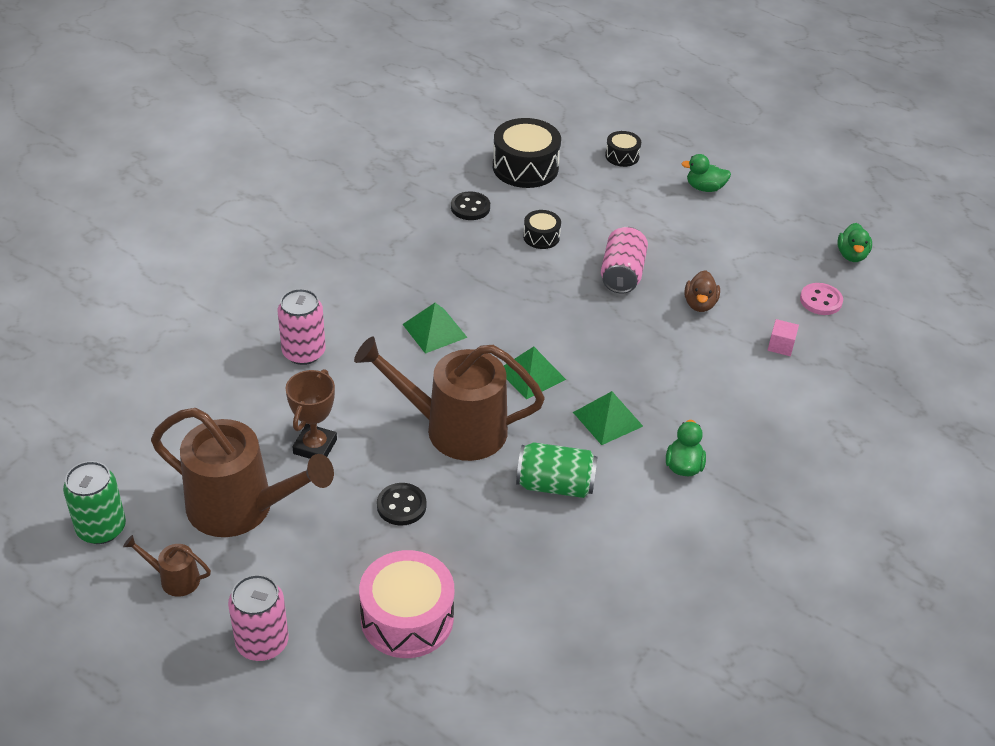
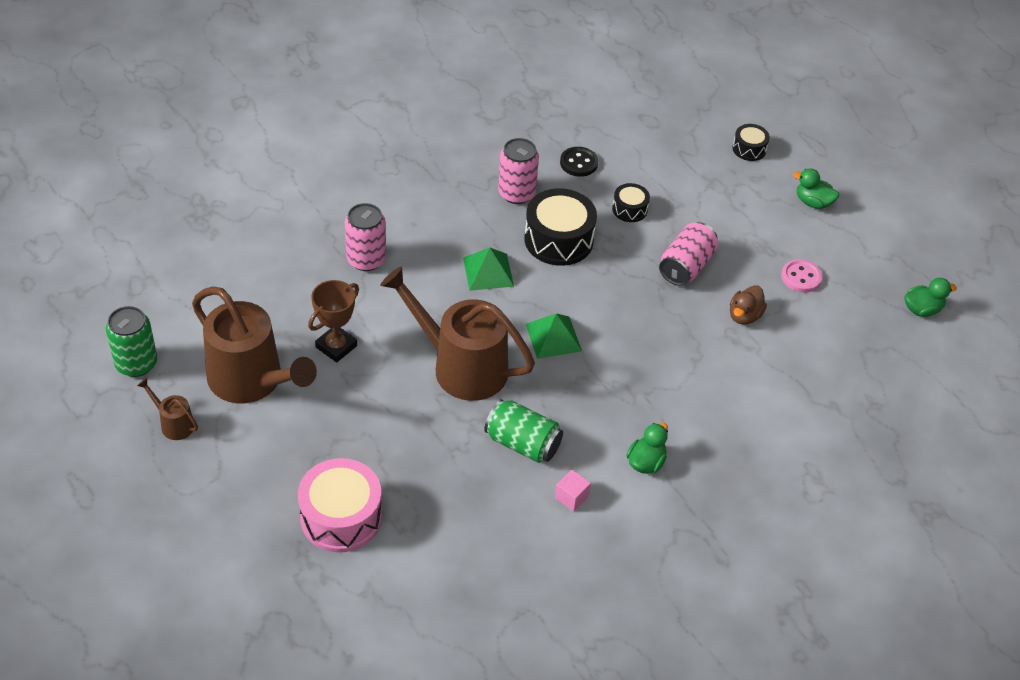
camera: 20 degrees right, 5 degrees up
pink can [228,574,289,661] -> pink can moved to [498,138,539,204]
black button [377,483,427,526] -> none
black drum [493,118,561,188] -> black drum moved to [524,188,597,266]
green pyramid [573,391,643,445] -> none
pink cube [768,319,799,356] -> pink cube moved to [555,470,591,511]
pink button [800,283,843,315] -> pink button moved to [781,259,822,293]
green duck [837,223,872,262] -> green duck turned 135 degrees counterclockwise [904,278,957,317]

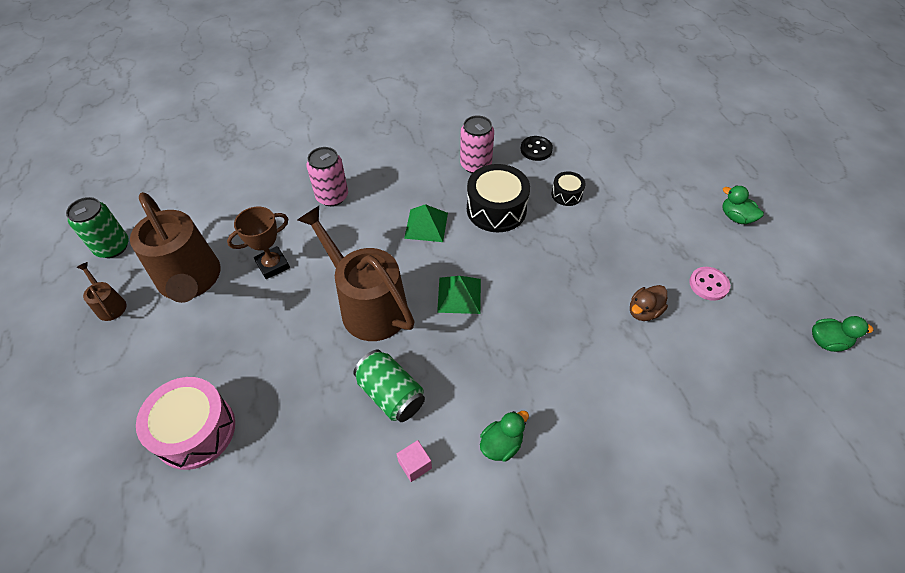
camera: 20 degrees right, 5 degrees up
pink can [659,222,718,286] -> none
black drum [733,124,770,161] -> none

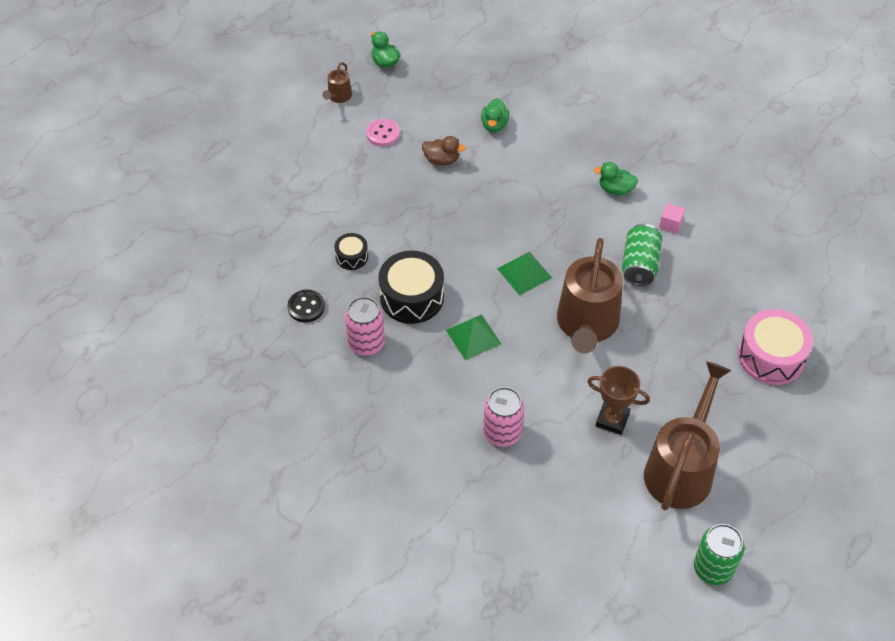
camera: 125 degrees left, 0 degrees up
brown watering can [76,262,127,321] -> brown watering can moved to [322,62,352,103]
green duck [722,185,764,224] -> green duck moved to [481,98,509,132]

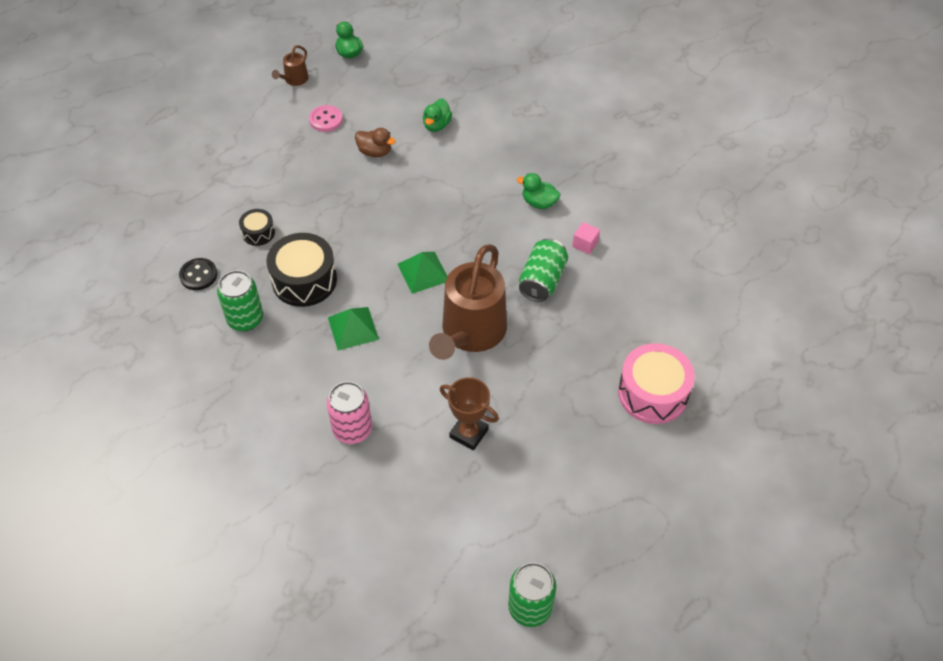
camera: 10 degrees right, 0 degrees up
pink can [345,297,385,355] -> green can [217,270,263,331]
brown watering can [644,361,731,510] -> none

